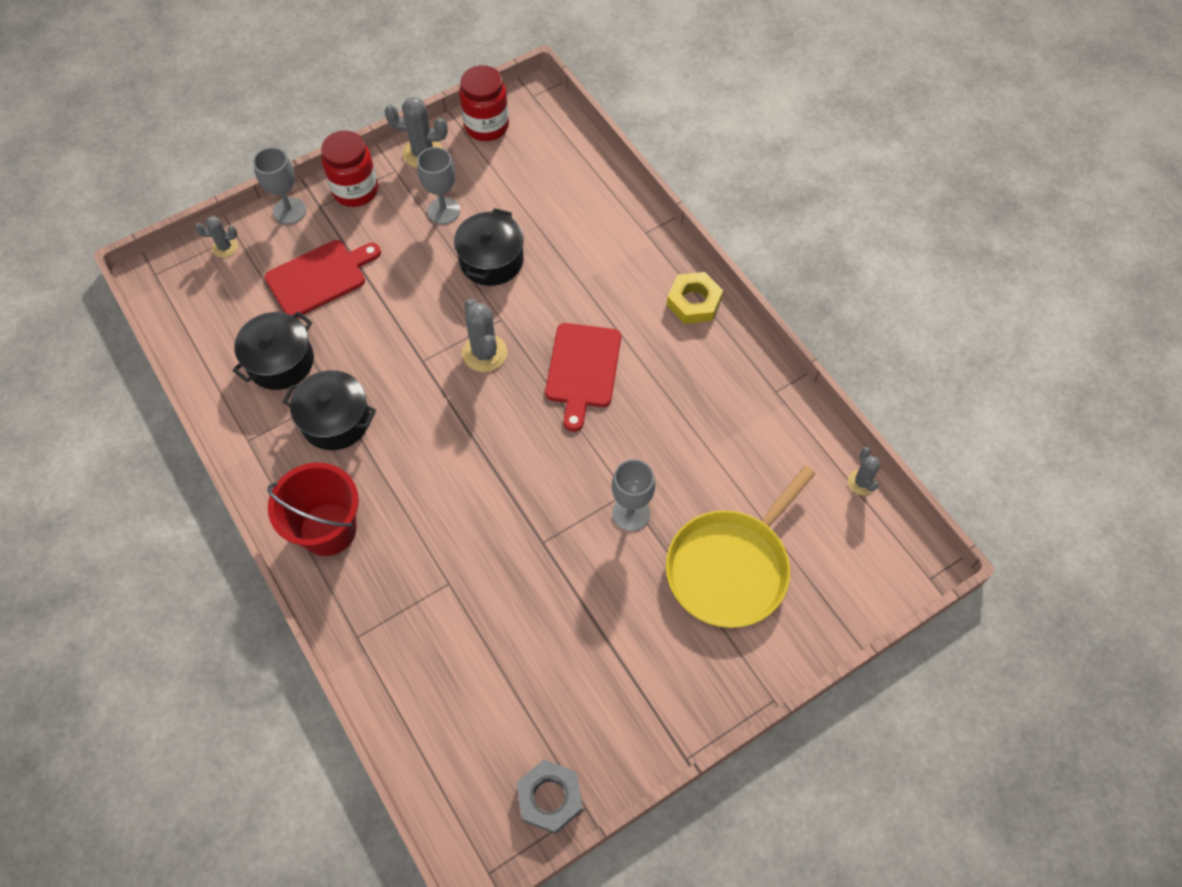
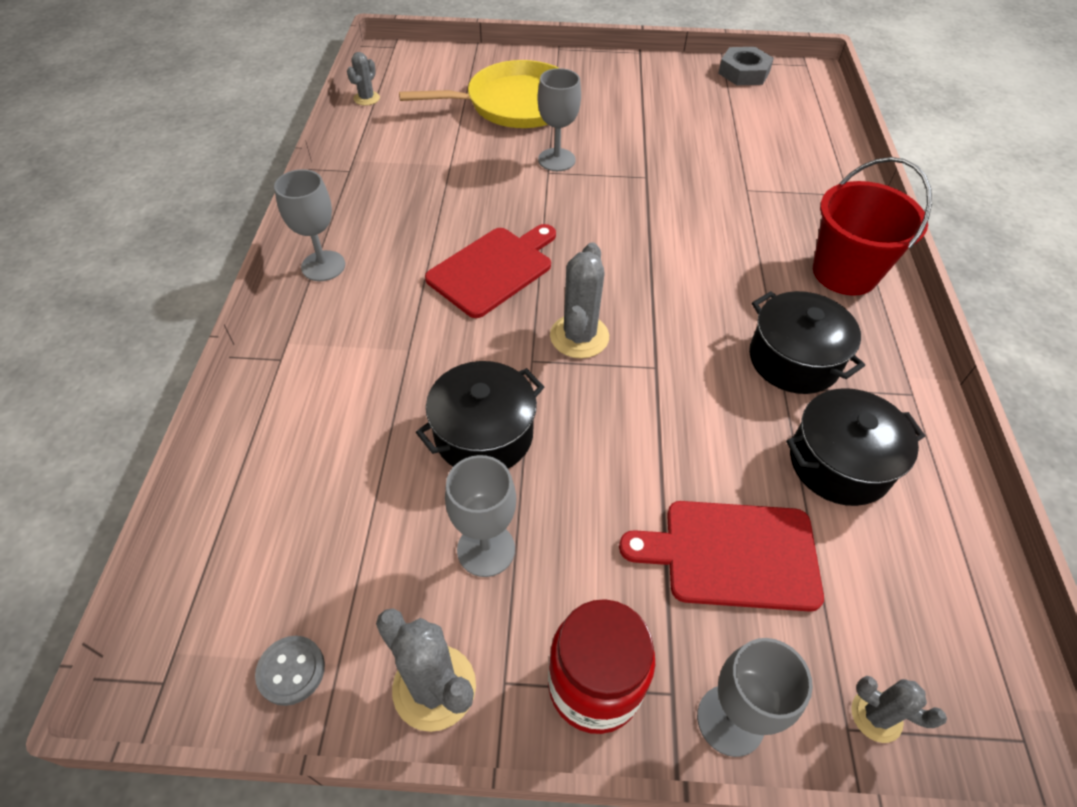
camera: 145 degrees left, 10 degrees down
red jar [459,65,509,141] -> grey button [255,636,325,706]
yellow nut [667,272,723,324] -> grey goblet [274,169,345,281]

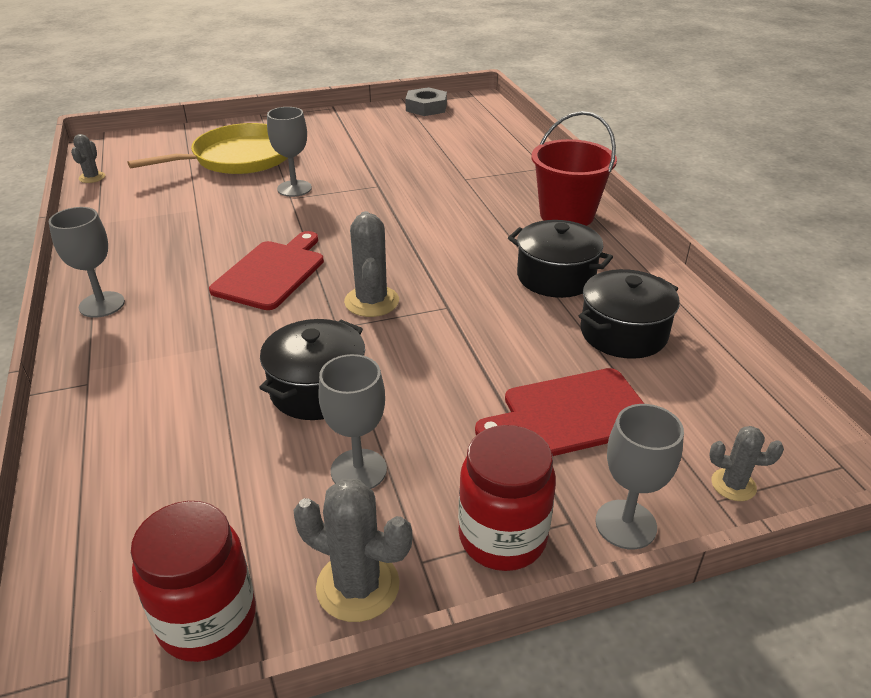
camera: 20 degrees left, 15 degrees down
grey button [255,636,325,706] -> red jar [131,501,256,662]

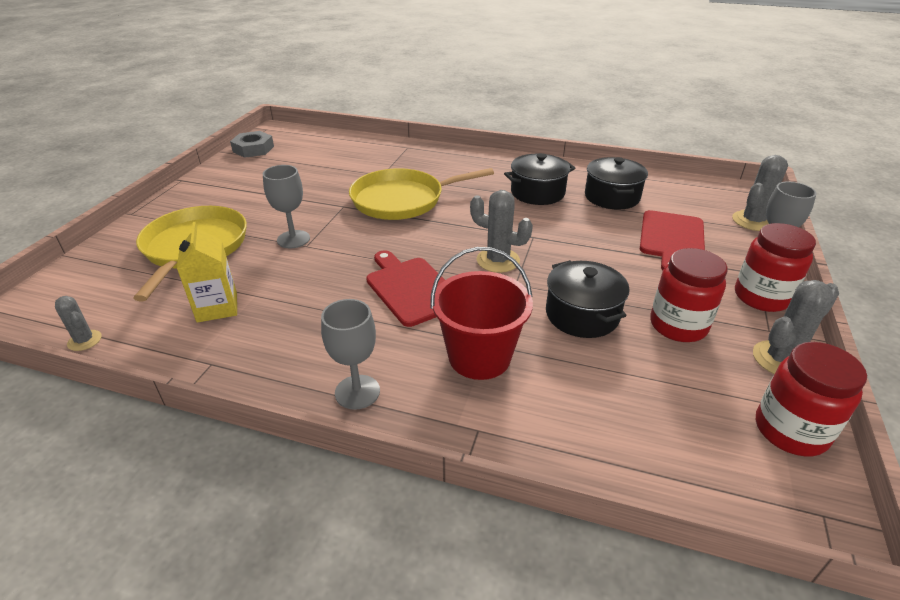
camera: 55 degrees left, 0 degrees up
grey goblet [318,354,387,489] -> red jar [650,248,728,342]
red bucket [531,111,617,226] -> red bucket moved to [430,247,533,380]
grey cactus [709,426,784,501] -> grey cactus [732,155,788,231], size x1.68
none -> yellow carton [177,222,237,322]
none -> yellow pan [349,168,494,220]

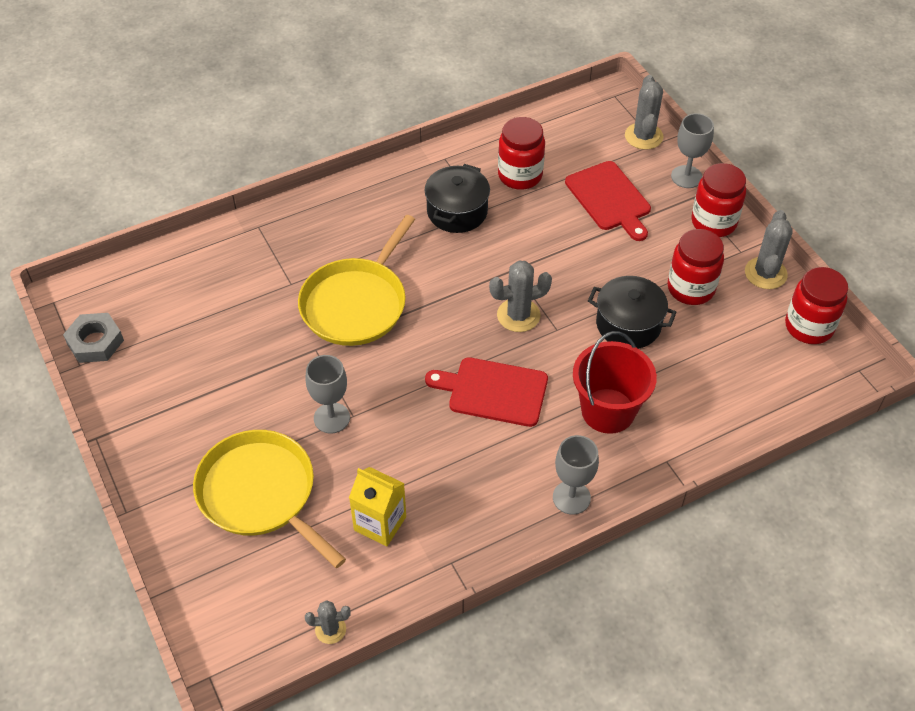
camera: 45 degrees left, 15 degrees up
black pot [585,157,648,210] -> red jar [498,117,545,190]

